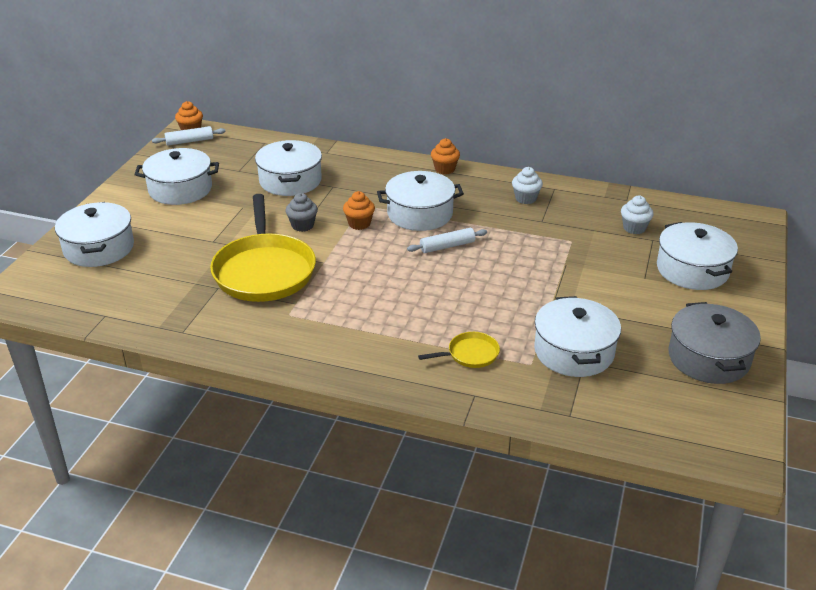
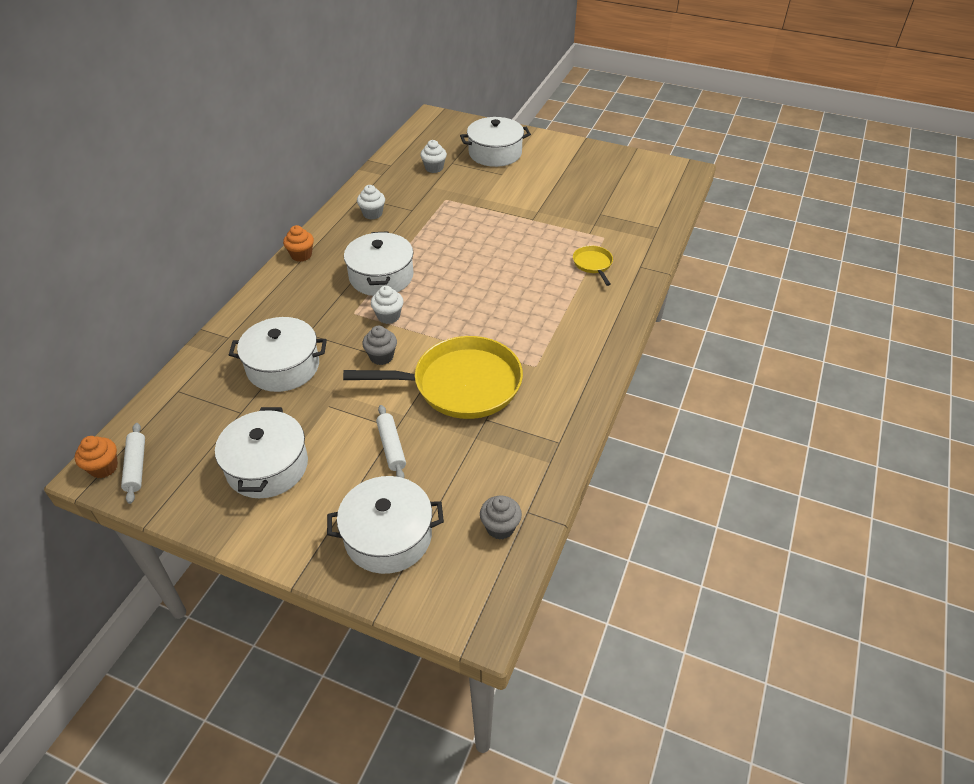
camera: 85 degrees left, 10 degrees up
orange cupcake [343,191,375,230] -> white cupcake [371,286,404,324]
white rolling pin [407,228,487,253] -> white rolling pin moved to [376,405,406,478]
white pot [534,296,621,377] -> none
grey pot [668,302,761,384] -> none
none -> grey cupcake [480,495,522,540]

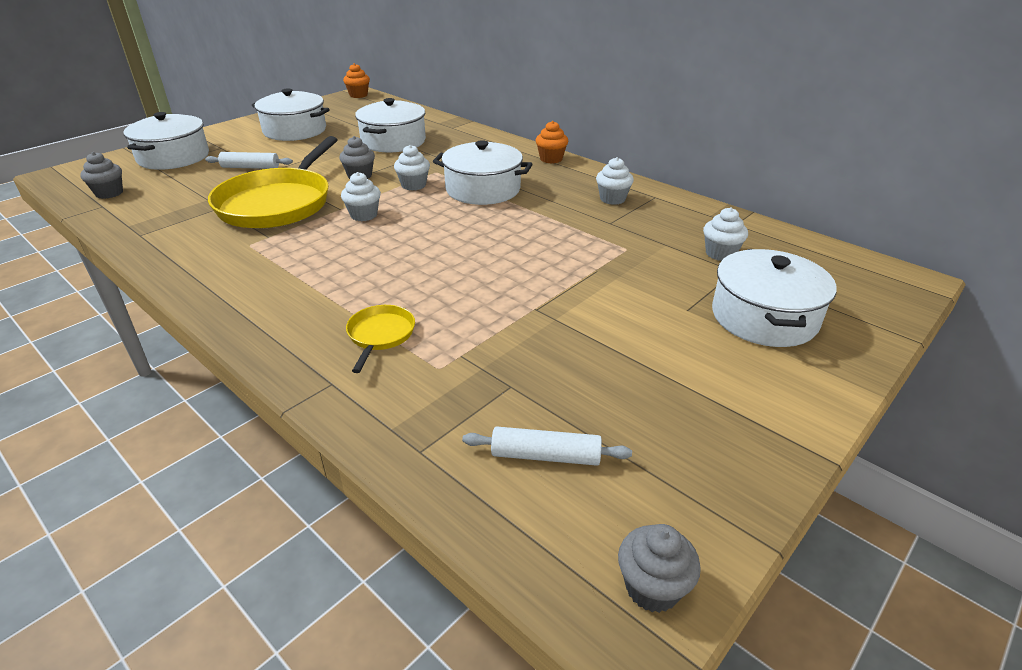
camera: 110 degrees right, 10 degrees down
white rolling pin [121,423,145,504] -> white rolling pin moved to [462,426,632,466]
yellow pan [573,246,613,286] -> yellow pan turned 90 degrees counterclockwise [346,305,415,373]
none -> white cupcake [341,172,381,221]
none -> grey cupcake [618,524,701,613]

